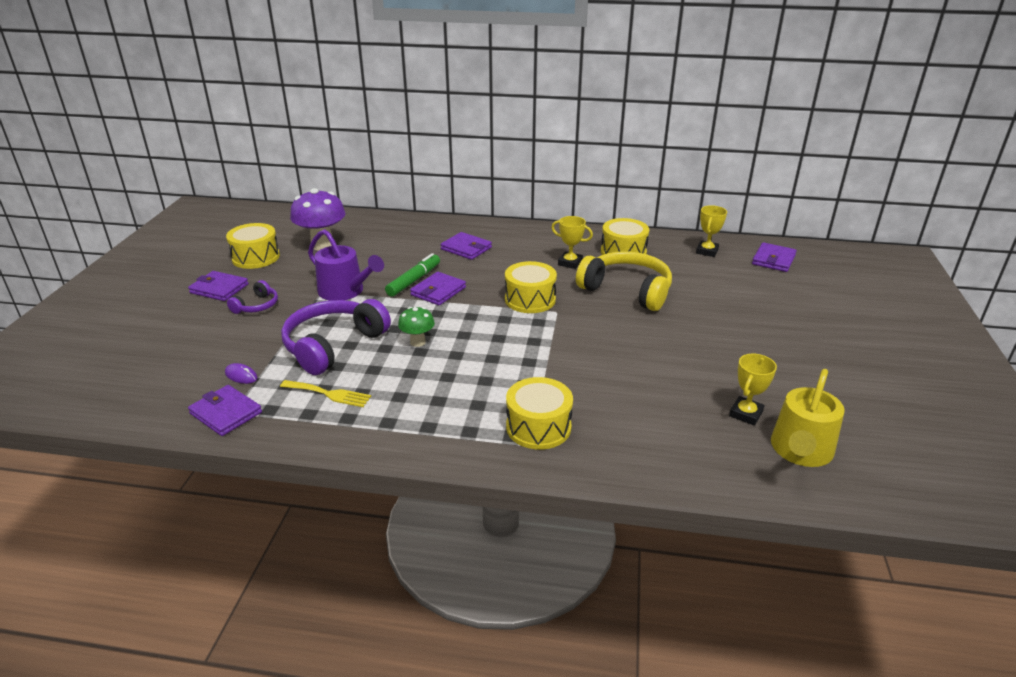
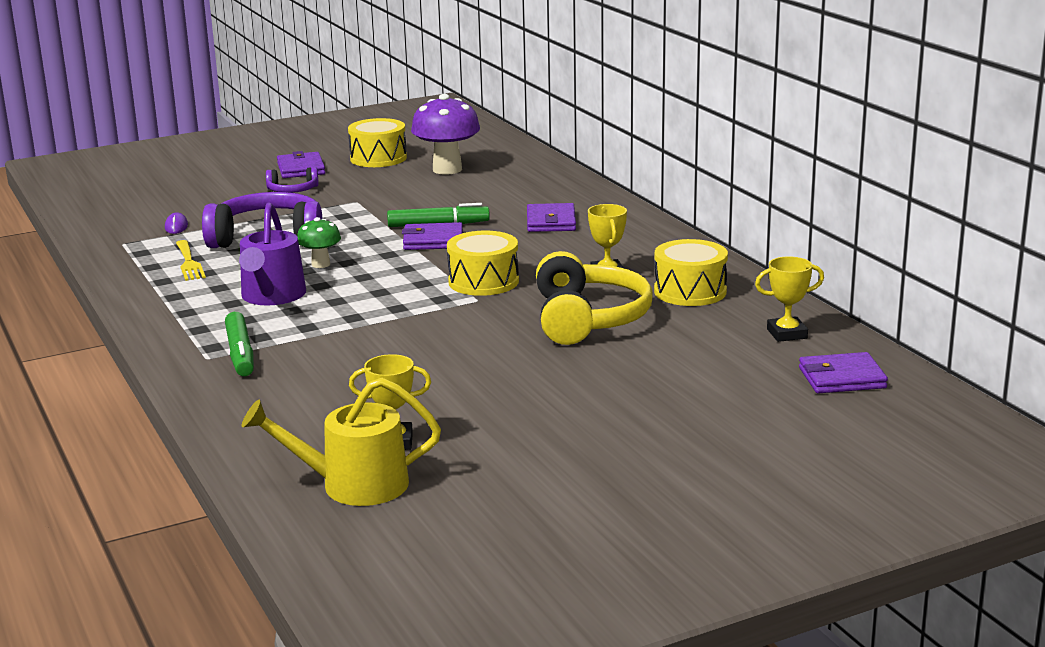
camera: 55 degrees right, 10 degrees down
purple wallet [188,385,262,436] -> none
purple watering can [308,229,384,300] -> purple watering can moved to [239,203,306,305]
yellow drum [506,377,573,450] -> green marker [225,312,254,376]

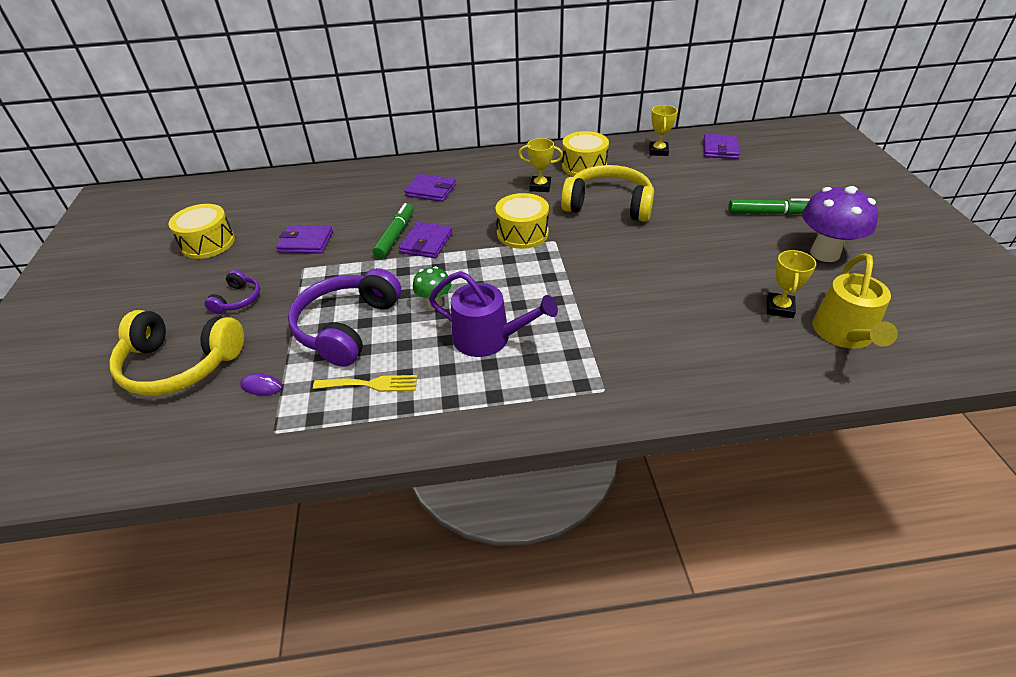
camera: 70 degrees left, 20 degrees up
green marker [225,312,254,376] -> green marker moved to [728,198,810,215]
purple wallet [277,151,325,178] -> purple wallet moved to [276,225,333,254]
purple mushroom [411,94,480,175] -> purple mushroom moved to [802,186,878,262]
none -> yellow headphones [109,310,244,396]

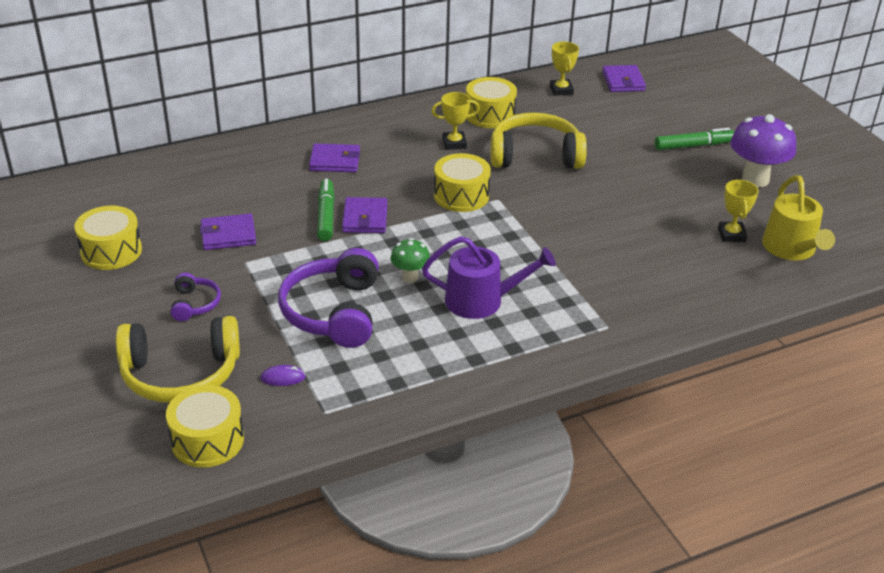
camera: 20 degrees left, 5 degrees down
yellow fork [313,375,417,392] -> none
none -> yellow drum [166,385,244,468]

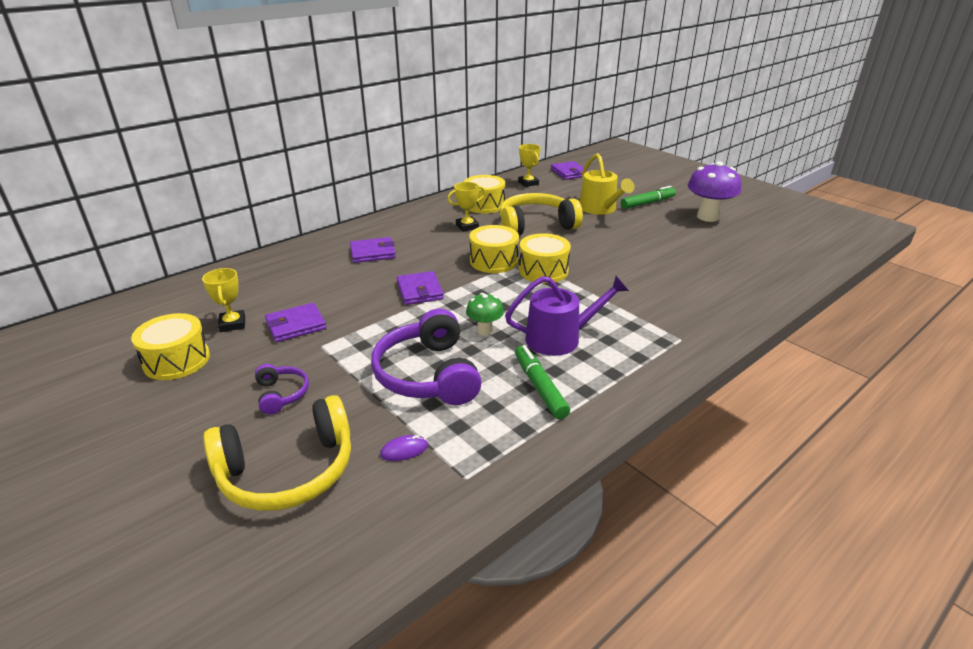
camera: 15 degrees left, 5 degrees down
yellow drum [166,385,244,468] -> yellow drum moved to [519,233,571,283]
green marker [317,179,335,241] -> green marker moved to [515,345,570,419]
yellow trophy [718,180,759,242] -> yellow trophy moved to [202,268,245,332]
yellow watering can [762,175,835,260] -> yellow watering can moved to [579,153,635,215]

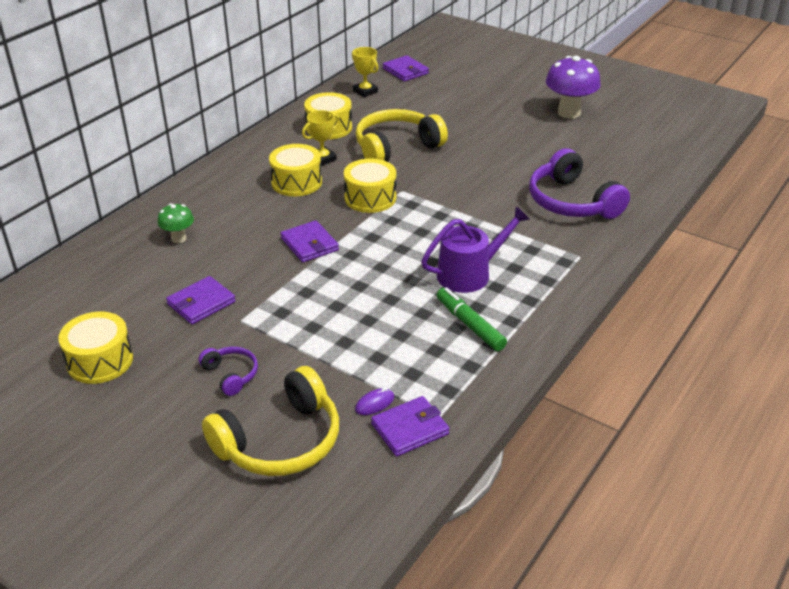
camera: 15 degrees left, 5 degrees up
yellow trophy [202,268,245,332] -> none
purple wallet [350,237,396,263] -> purple wallet moved to [371,396,449,457]
purple headphones [371,309,482,405] -> purple headphones moved to [529,148,630,219]
green mushroom [466,293,504,335] -> green mushroom moved to [158,203,194,243]
yellow drum [519,233,571,283] -> yellow drum moved to [269,144,322,196]
yellow watering can [579,153,635,215] -> none
green marker [621,186,676,209] -> none

